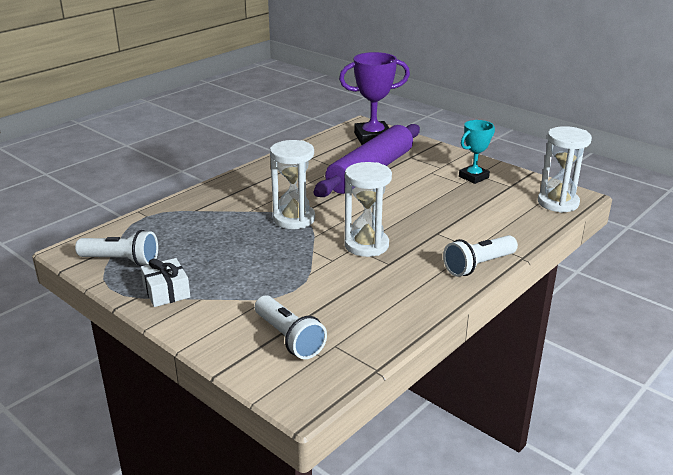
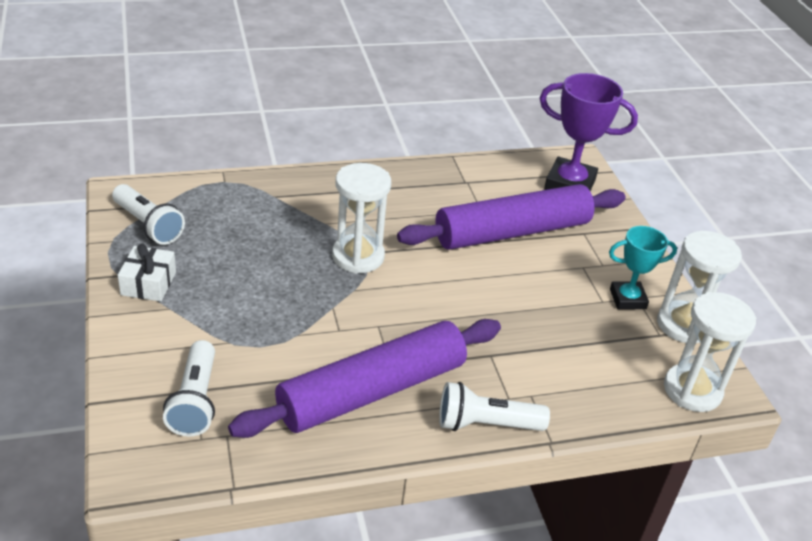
camera: 30 degrees right, 10 degrees up
white hourglass [344,162,392,257] -> white hourglass moved to [657,231,742,343]
none -> purple rolling pin [228,319,501,438]

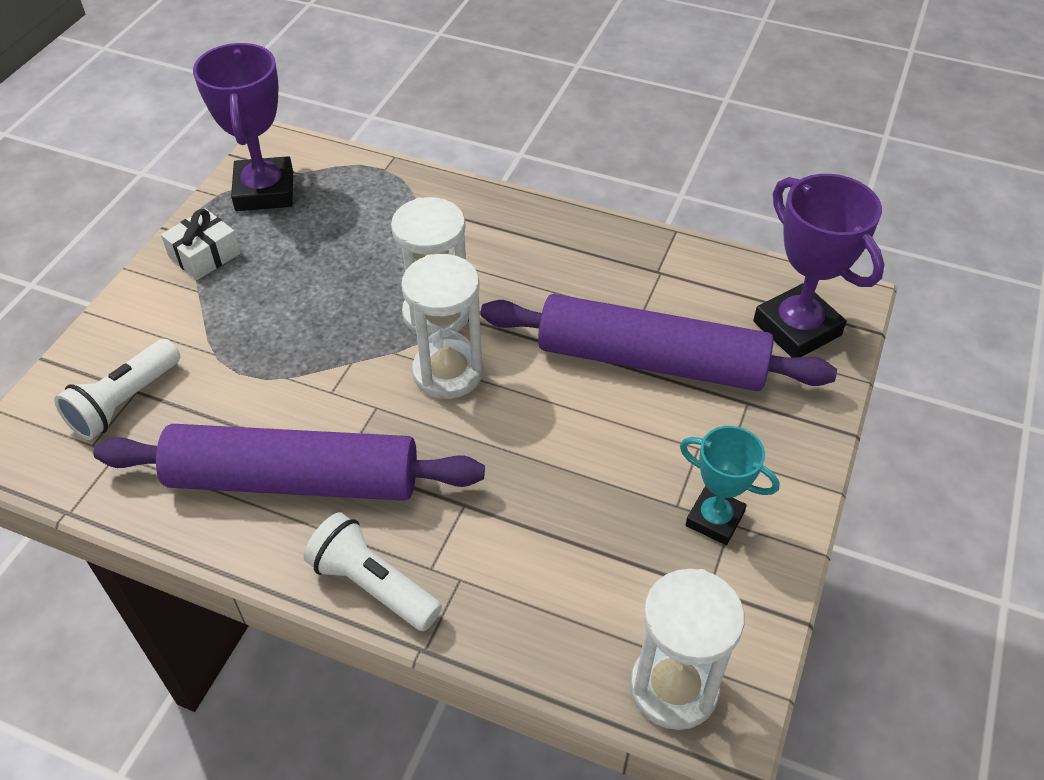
camera: 40 degrees right, 10 degrees up
white flashlight [112,184,185,245] -> purple trophy [193,43,293,211]
white hourglass [657,231,742,343] -> white hourglass moved to [401,254,483,399]

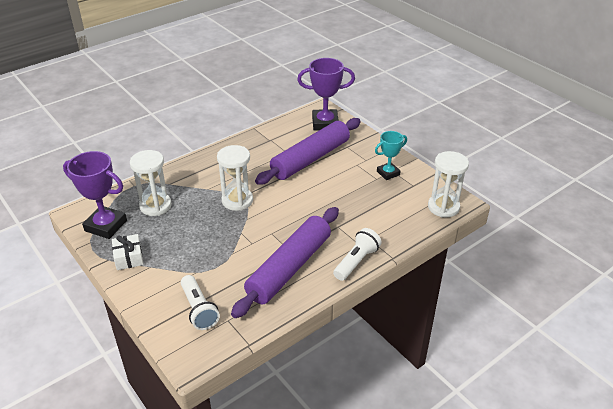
camera: 60 degrees left, 10 degrees down
white flashlight [303,512,442,631] -> white flashlight turned 150 degrees clockwise [333,228,382,281]
white hourglass [401,254,483,399] -> white hourglass moved to [130,150,172,216]

